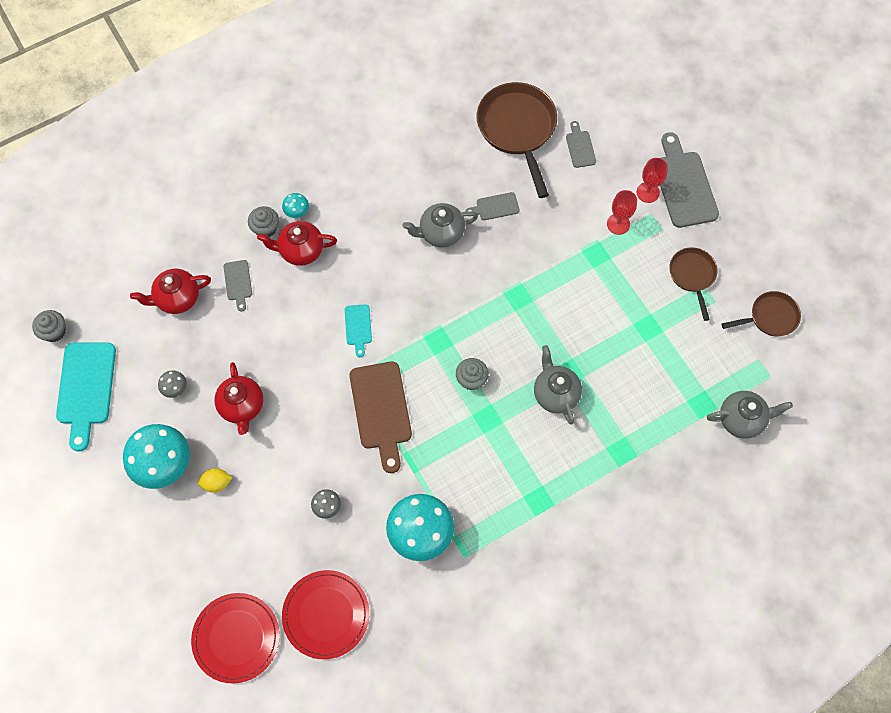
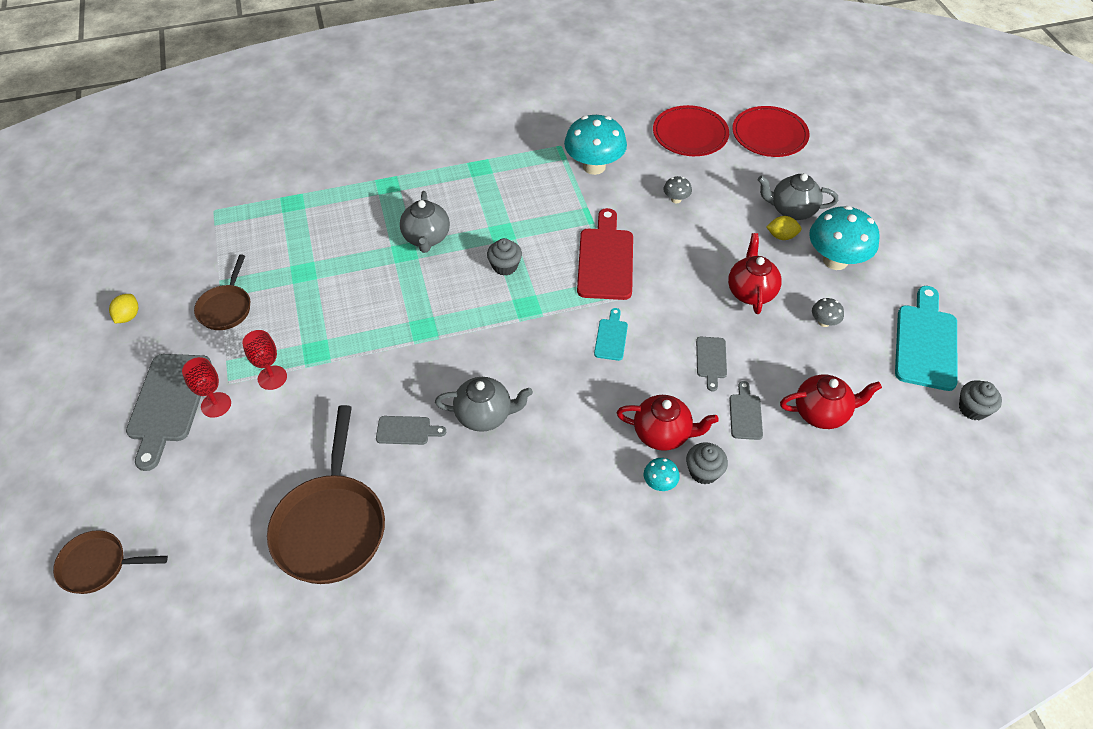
camera: 165 degrees left, 15 degrees down
brown cutting board [349,361,412,473] -> red cutting board [577,208,633,300]
grey cutting board [566,121,596,168] -> grey cutting board moved to [696,337,727,392]
grey teapot [707,391,793,439] -> grey teapot moved to [758,173,838,220]
brown pan [722,291,801,336] -> brown pan moved to [53,530,168,594]
none -> yellow lemon [109,294,138,323]

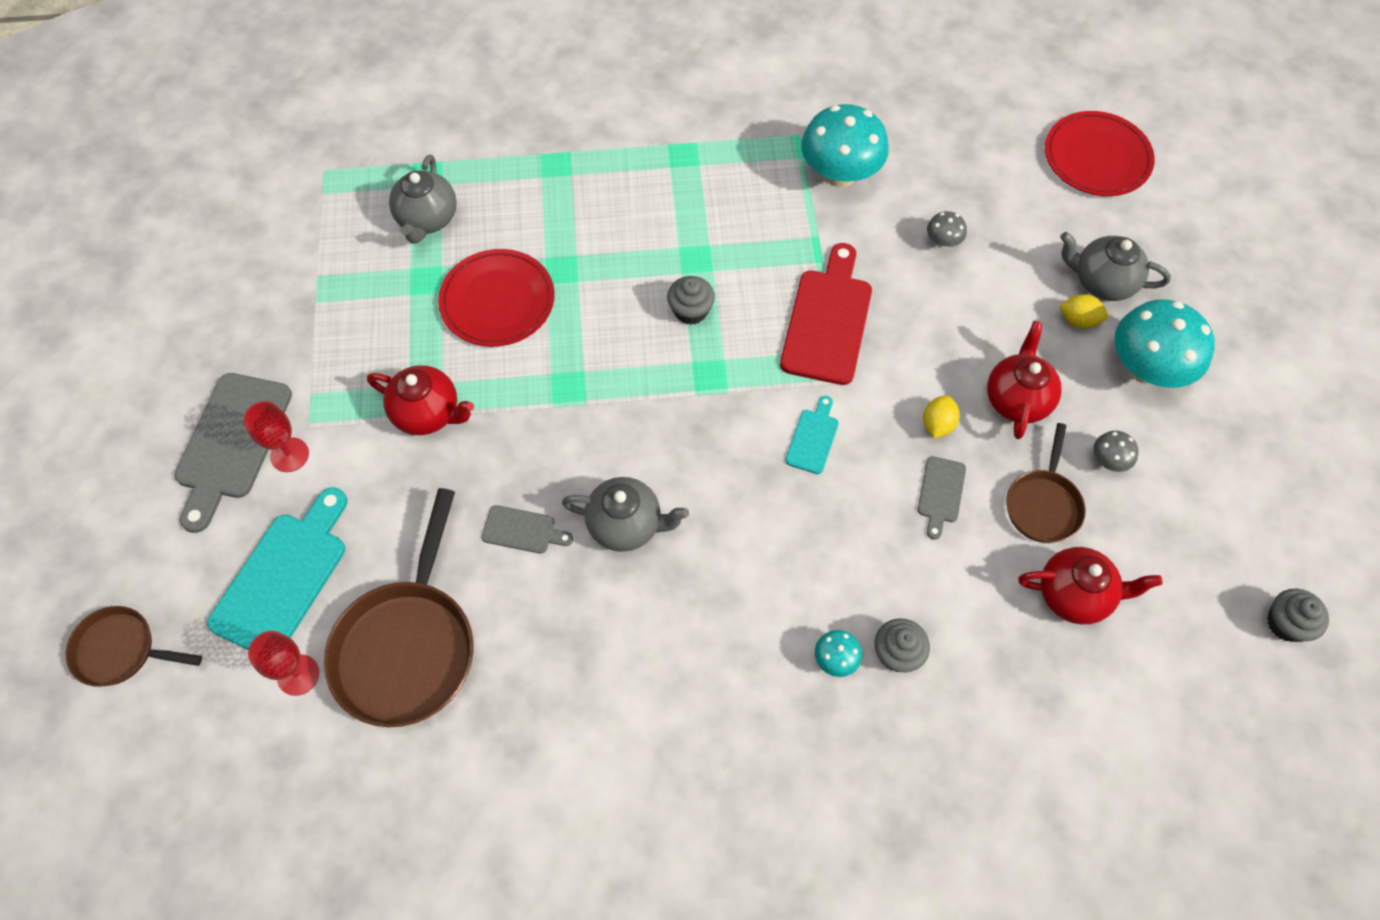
camera: 10 degrees right, 10 degrees up
yellow lemon [109,294,138,323] -> yellow lemon moved to [923,395,960,439]
brown pan [194,255,250,330] -> brown pan moved to [1006,423,1086,543]
red goblet [242,330,287,390] -> red goblet moved to [248,631,319,696]
grey teapot [400,191,450,253] -> grey teapot moved to [389,155,457,244]
red teapot [617,395,719,451] -> red teapot moved to [367,365,474,435]
red plate [653,105,729,156] -> red plate moved to [438,249,554,347]
grey cutting board [730,381,763,440] -> none
turquoise cutting board [895,286,957,391] -> turquoise cutting board moved to [207,487,347,650]

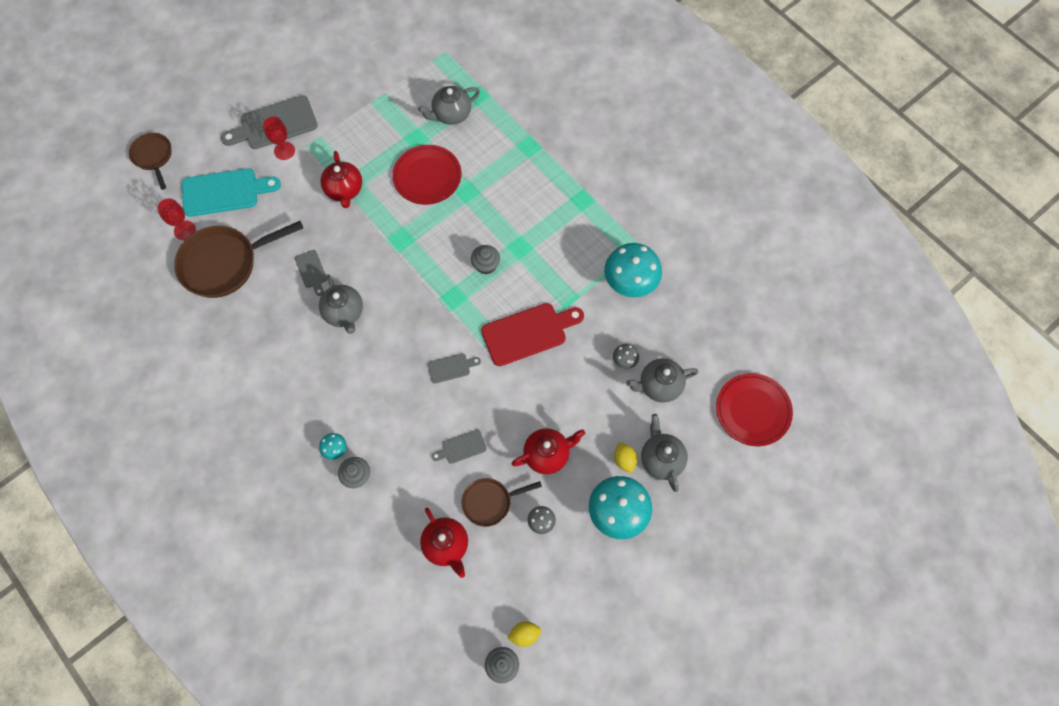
camera: 55 degrees right, 5 degrees up
turquoise cutting board [785,396,839,474] -> grey cutting board [428,353,481,384]
yellow lemon [923,395,960,439] -> yellow lemon moved to [507,621,541,647]
none -> grey teapot [626,358,698,403]

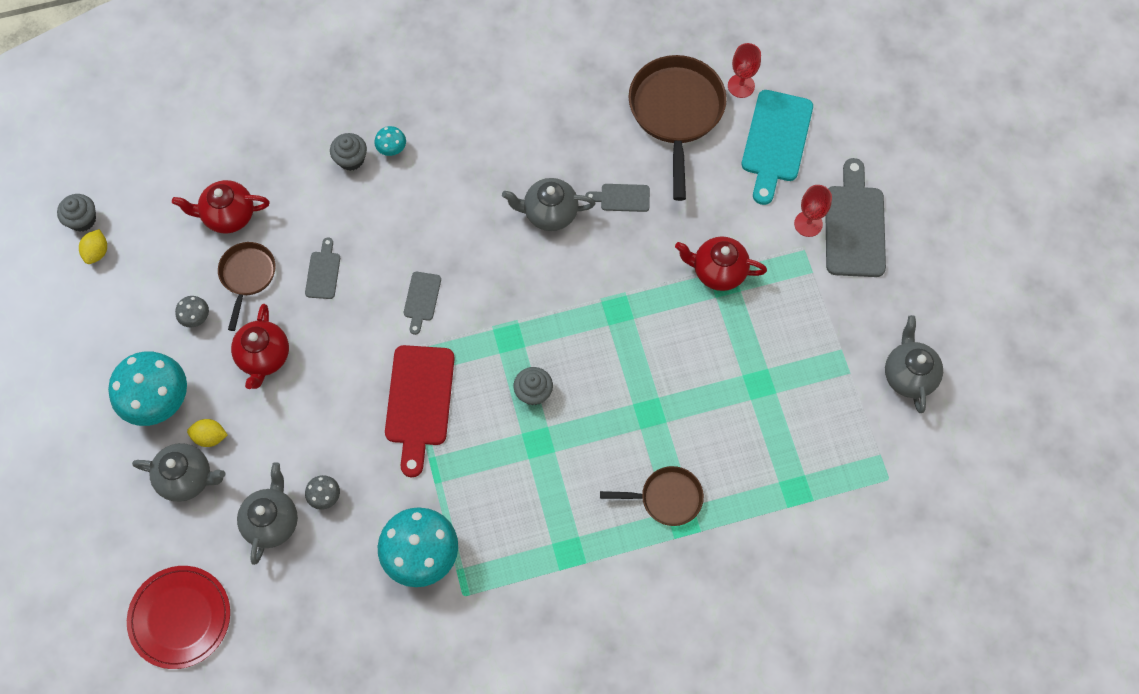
camera: 115 degrees right, 0 degrees up
brown pan [129,133,172,190] -> brown pan moved to [600,466,704,526]
red plate [392,145,461,205] -> none
grey teapot [418,86,480,125] -> grey teapot moved to [885,315,943,413]

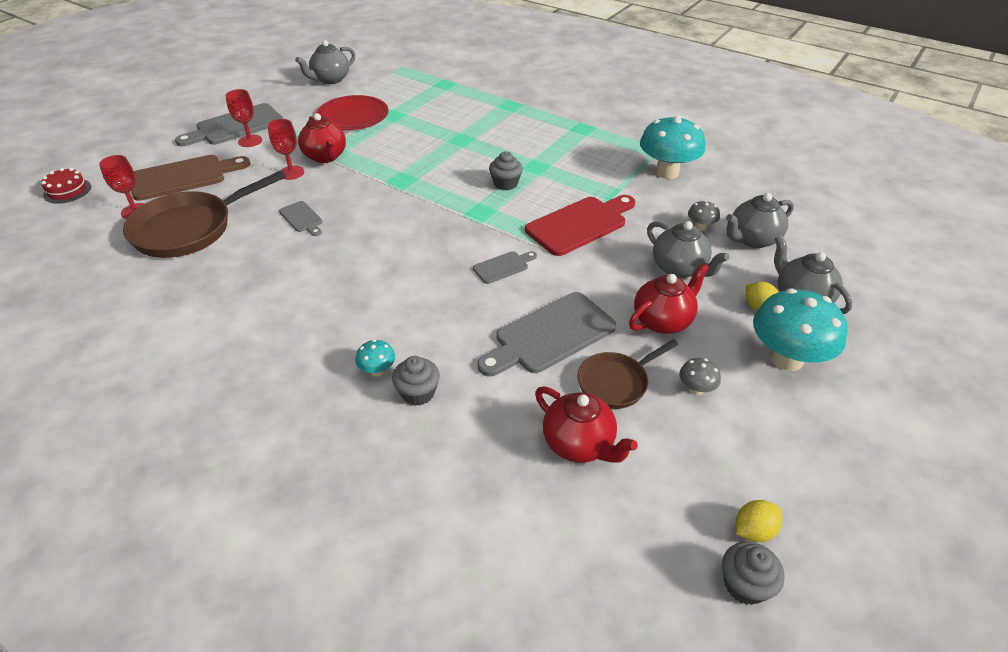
camera: 130 degrees left, 25 degrees down
red plate [127,566,230,669] -> red plate moved to [316,95,388,130]
grey cutting board [305,237,340,299] -> grey cutting board [478,292,616,376], size x1.99
grey teapot [502,178,595,231] -> grey teapot moved to [647,221,730,278]
brown pan [600,466,704,526] -> none
turquoise cutting board [742,90,813,205] -> brown cutting board [132,155,250,201]
none -> red cake [41,168,91,204]
none -> red goblet [268,119,304,180]

